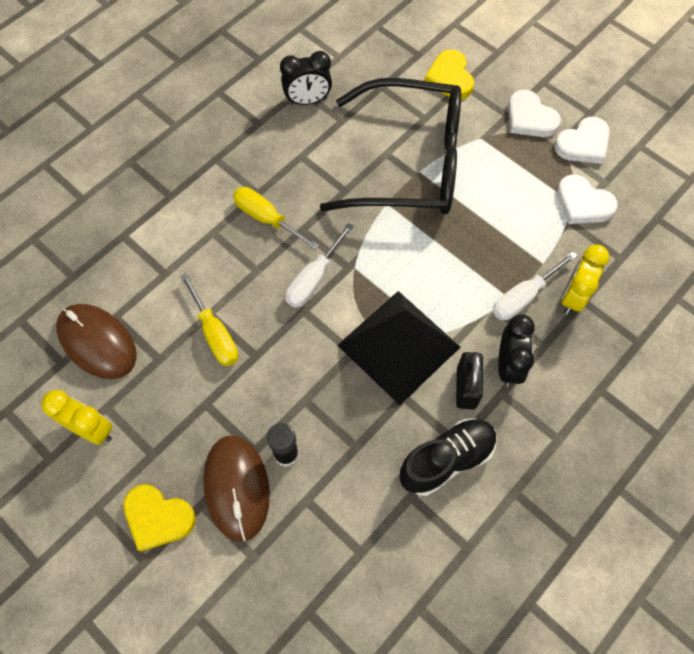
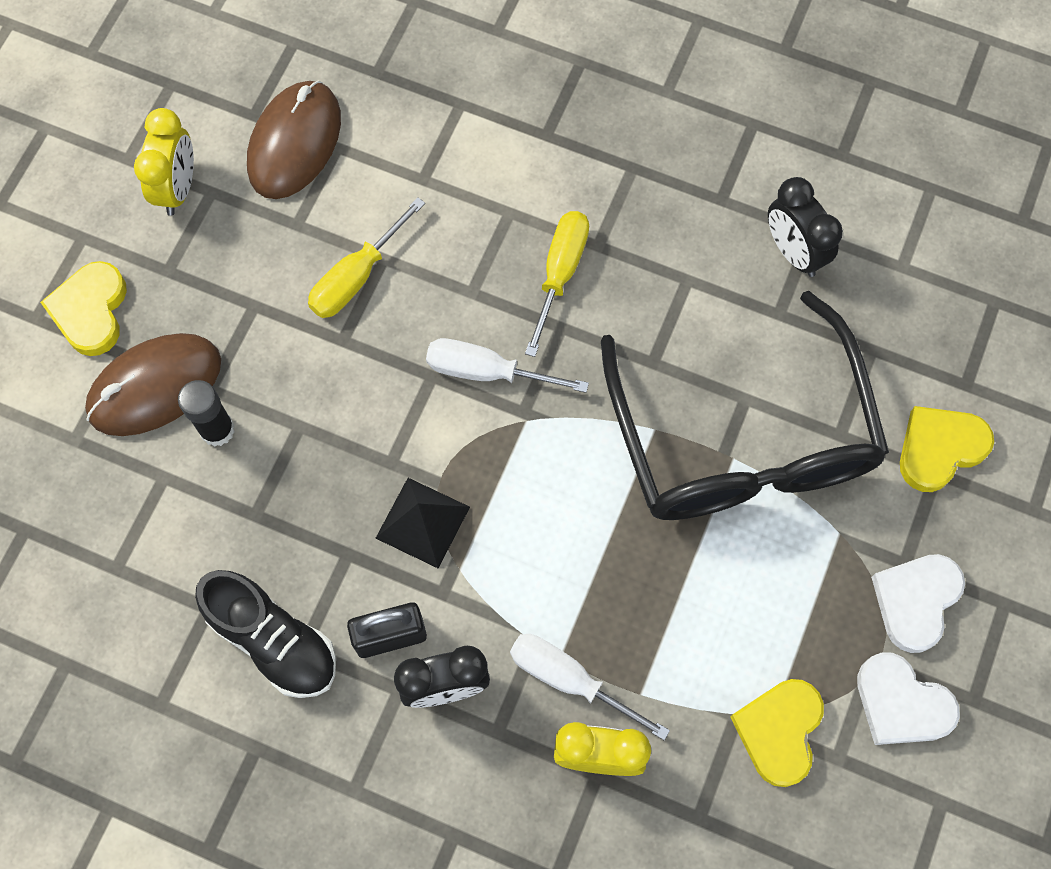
camera: 70 degrees right, 5 degrees up
black pyramid [337,291,460,405] -> black pyramid [376,478,470,568], size x0.53
white heart [557,175,618,224] -> yellow heart [730,679,824,787]

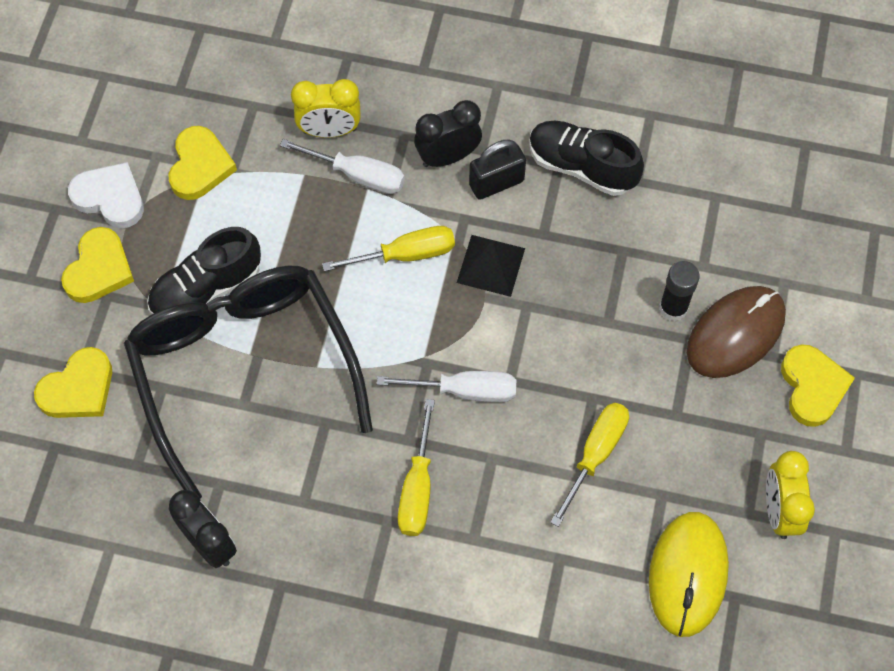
camera: 170 degrees right, 5 degrees down
brown mouse [247,81,341,199] -> yellow mouse [649,512,729,637]
white heart [871,554,965,653] -> yellow heart [61,227,134,303]
none -> black shoe [147,227,261,314]
none -> yellow screwdriver [322,226,455,271]

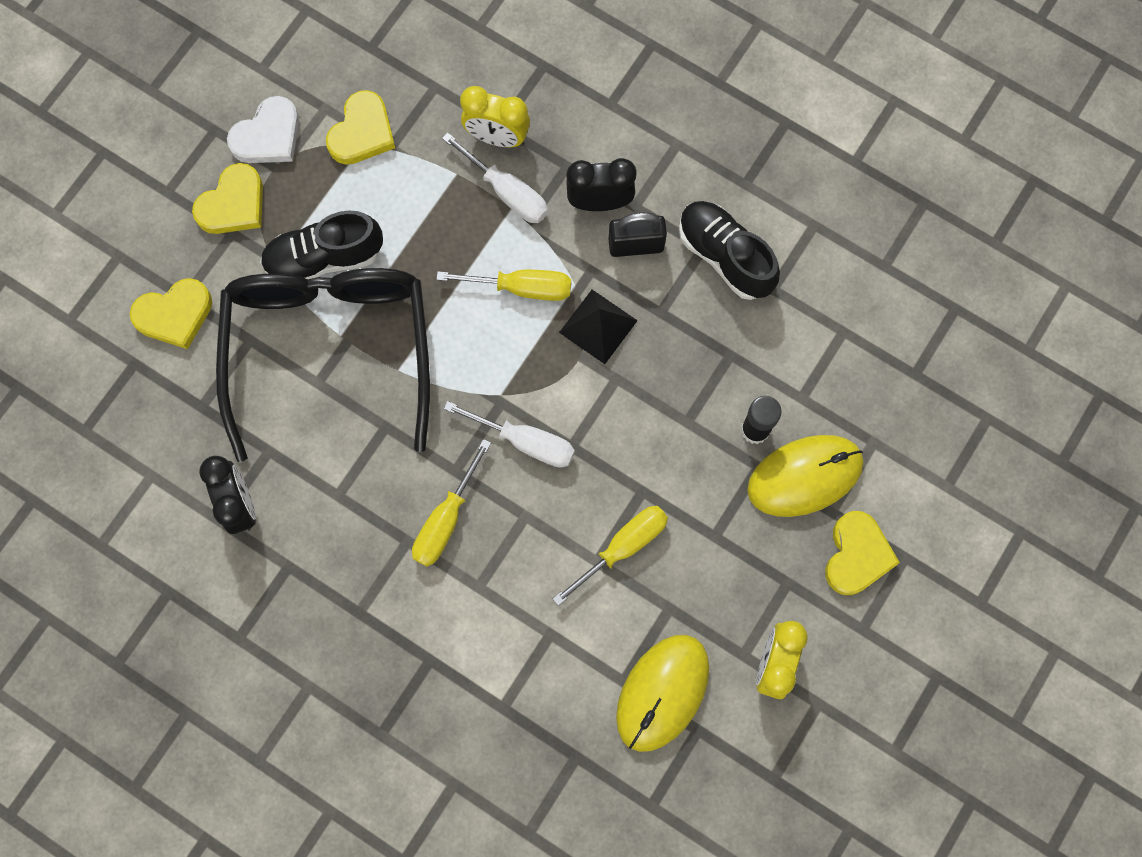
camera: 20 degrees right, 10 degrees up
white heart [68,162,144,228] -> white heart turned 90 degrees clockwise [227,96,299,163]
brown mouse [687,286,786,378] -> yellow mouse [747,435,863,517]

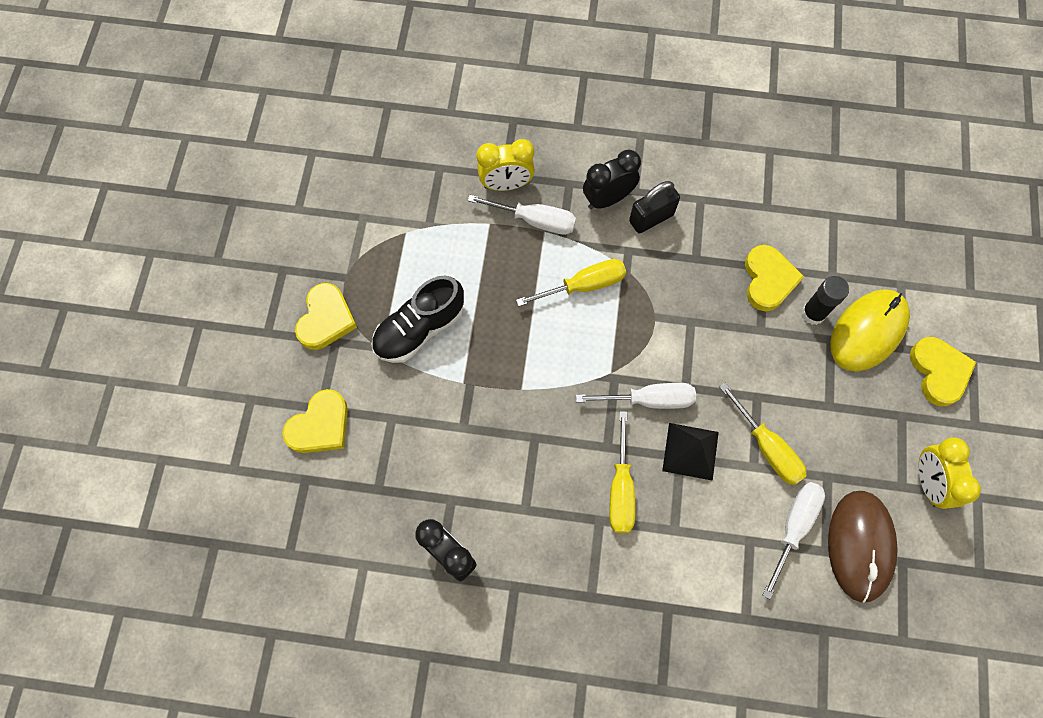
camera: 25 degrees left, 5 degrees down
black glasses [216,268,430,462] -> none
white heart [227,96,299,163] -> none
yellow heart [326,90,395,165] -> yellow heart moved to [745,245,804,311]
yellow screwdriver [553,506,668,606] -> yellow screwdriver turned 120 degrees clockwise [720,383,807,485]
black pyramid [559,290,638,364] -> black pyramid moved to [662,423,719,481]
yellow mouse [616,635,709,752] -> brown mouse [828,491,898,603]
black shoe [679,201,780,300] -> none
none -> white screwdriver [762,482,825,599]

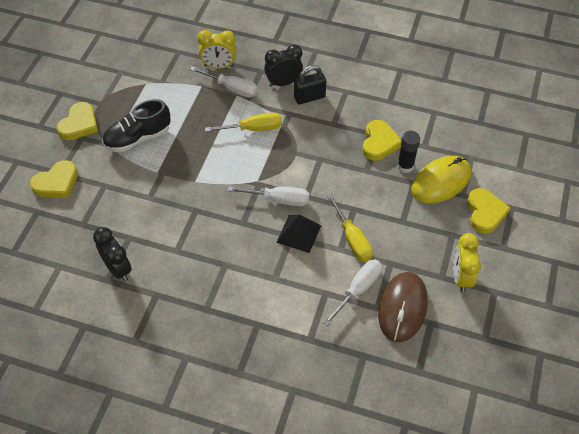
camera: 10 degrees right, 15 degrees down
yellow screwdriver [609,411,635,533] -> none

